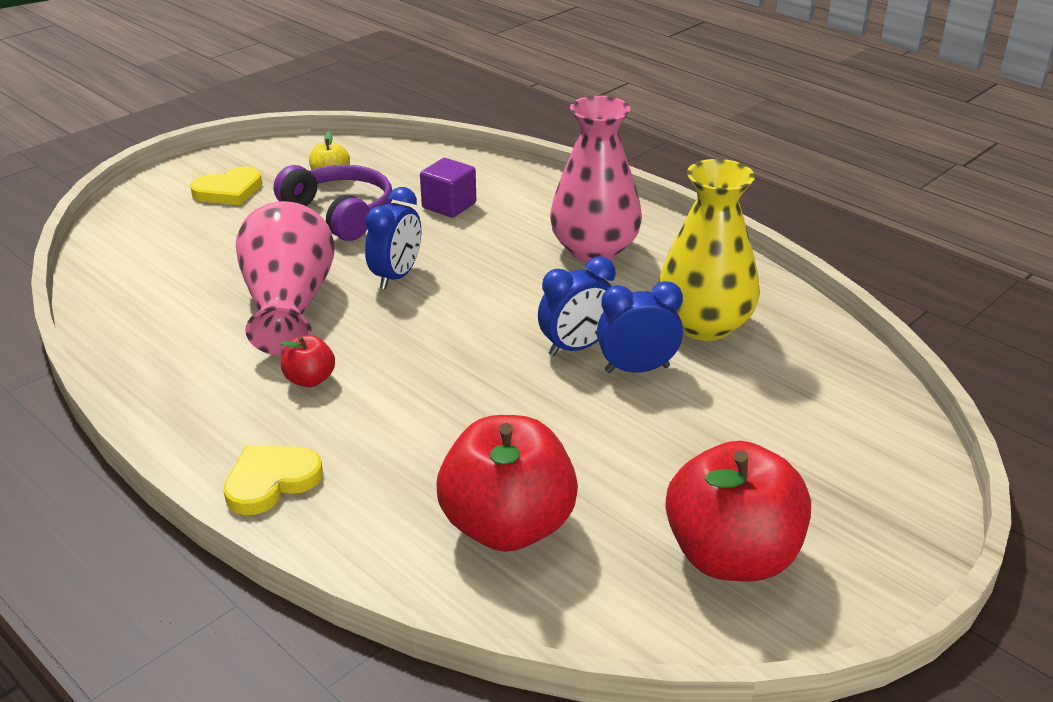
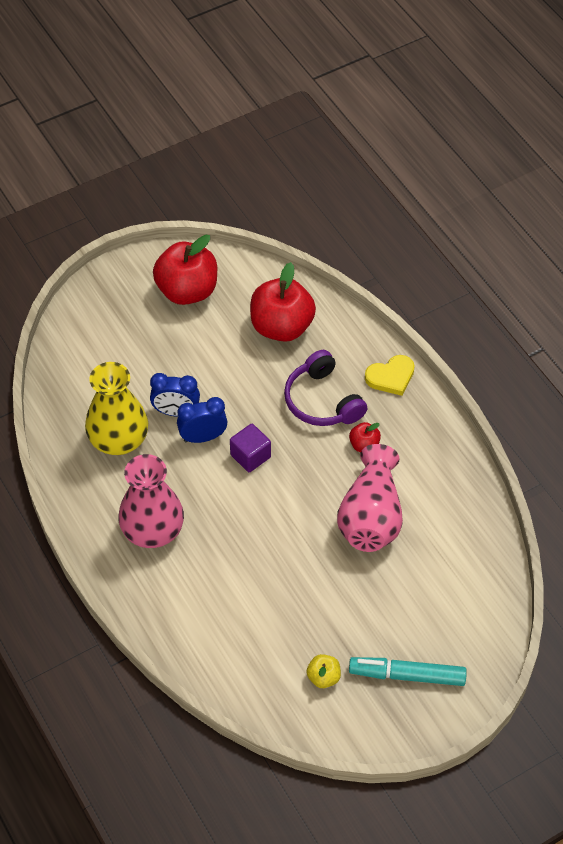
camera: 165 degrees left, 20 degrees up
yellow heart [190,166,262,205] -> turquoise marker [349,657,467,686]
purple headphones [274,165,392,241] -> purple headphones moved to [284,350,367,426]
blue clock [365,187,421,289] -> none
purple cube [420,158,476,218] -> purple cube moved to [230,424,271,472]

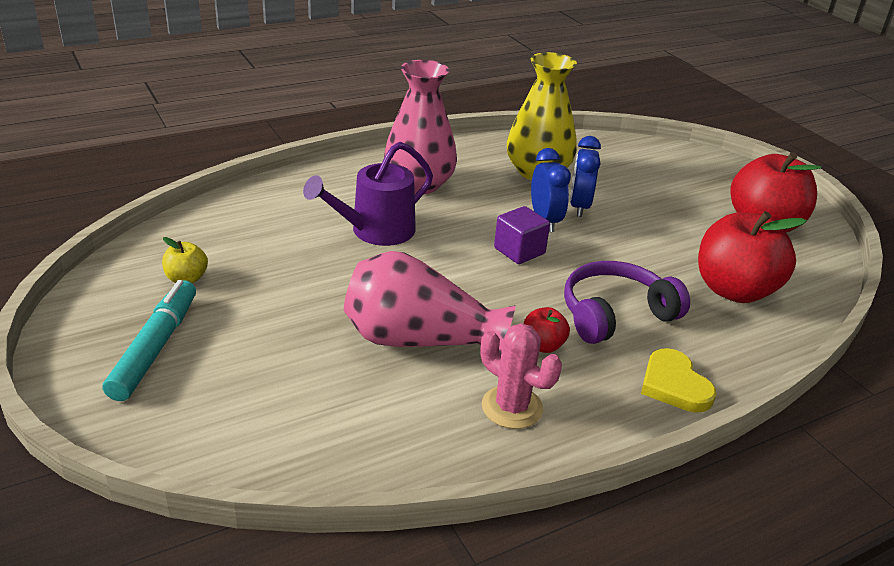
camera: 90 degrees right, 20 degrees down
none -> purple watering can [303,142,433,246]
none -> pink cactus [480,323,562,429]

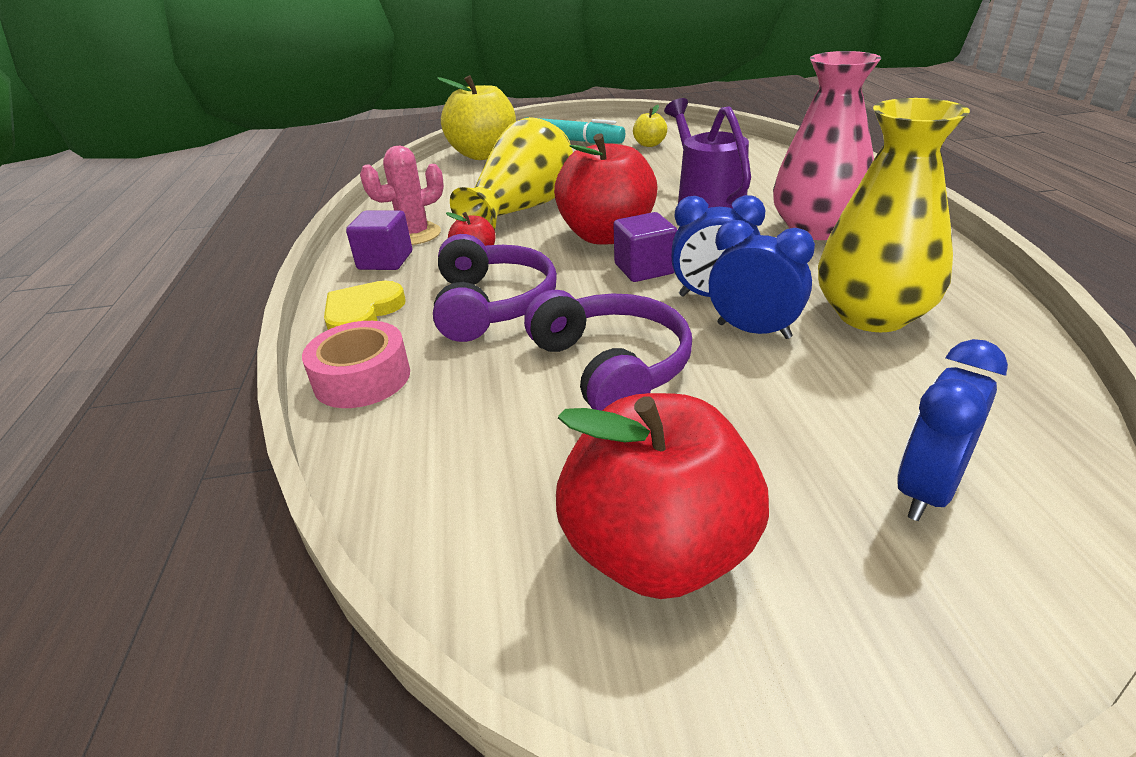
camera: 115 degrees right, 0 degrees up
pink vase [344,251,516,355] -> yellow vase [450,117,573,230]
yellow heart [641,348,716,413] -> yellow heart turned 60 degrees counterclockwise [324,281,406,330]
red apple [698,211,807,303] -> red apple moved to [554,133,658,245]
none -> pink tape [302,321,410,408]
none -> purple cube [346,211,412,270]
none -> yellow apple [437,75,516,160]
none -> purple headphones [524,290,692,411]
none -> blue clock [897,339,1008,521]

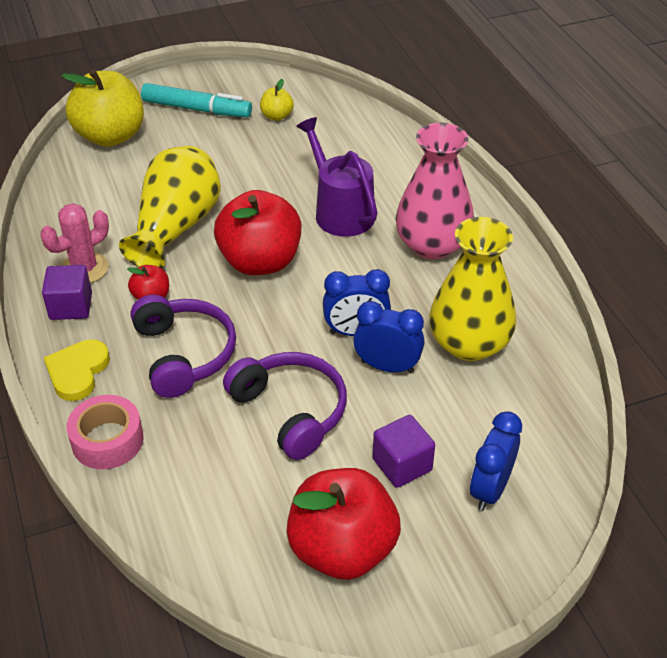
camera: 15 degrees left, 10 degrees up
purple cube [613,212,677,282] -> purple cube moved to [373,415,435,488]

